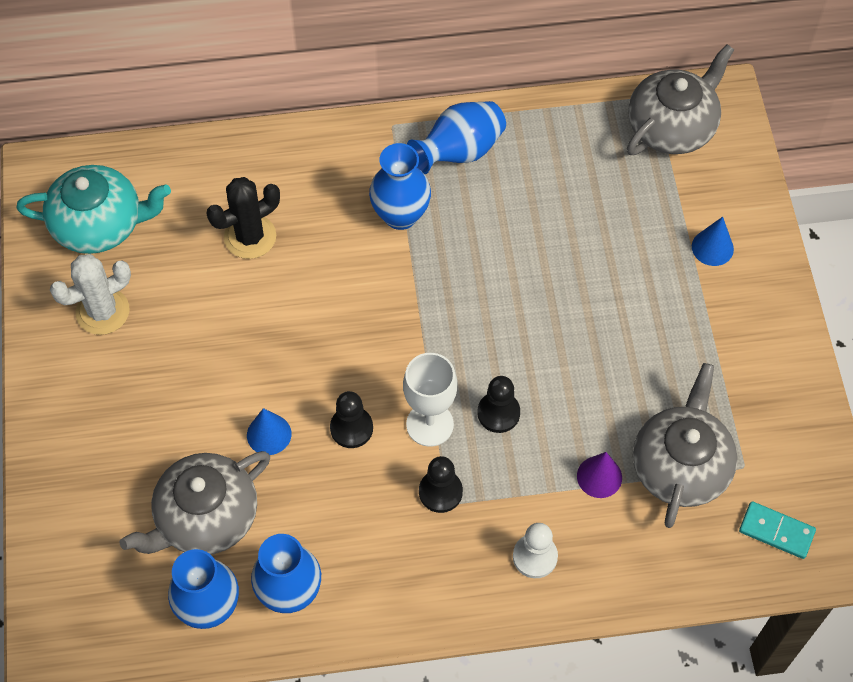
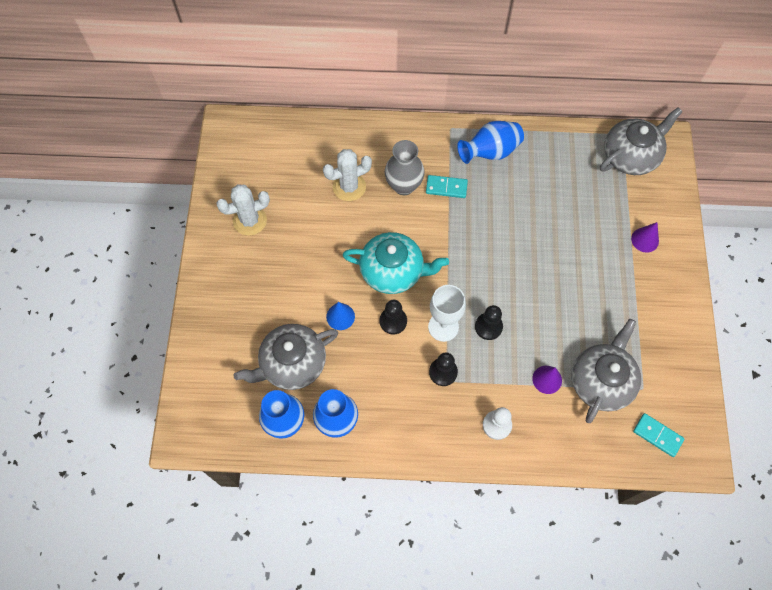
camera: 10 degrees right, 5 degrees up
turquoise teapot [16,165,171,254] -> turquoise teapot moved to [342,232,449,294]
black cactus [206,177,280,259] -> white cactus [323,149,372,201]
blue vase [369,143,431,230] -> turquoise domino [426,175,468,198]
blue cone [692,217,734,266] -> purple cone [631,222,659,253]
none -> grey vase [385,140,425,195]

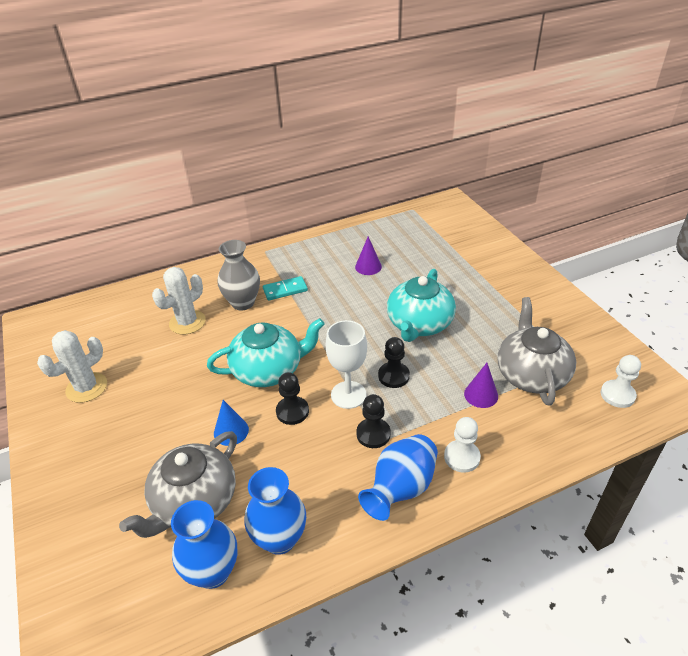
camera: 25 degrees left, 25 degrees down
blue vase [457,121,524,164] -> blue vase moved to [358,434,438,521]
grey teapot [600,107,683,175] -> none
purple cone [631,222,659,253] -> purple cone moved to [355,236,382,275]
turquoise domino [633,413,685,457] -> white pawn [601,355,641,408]
none -> turquoise teapot [387,269,456,342]

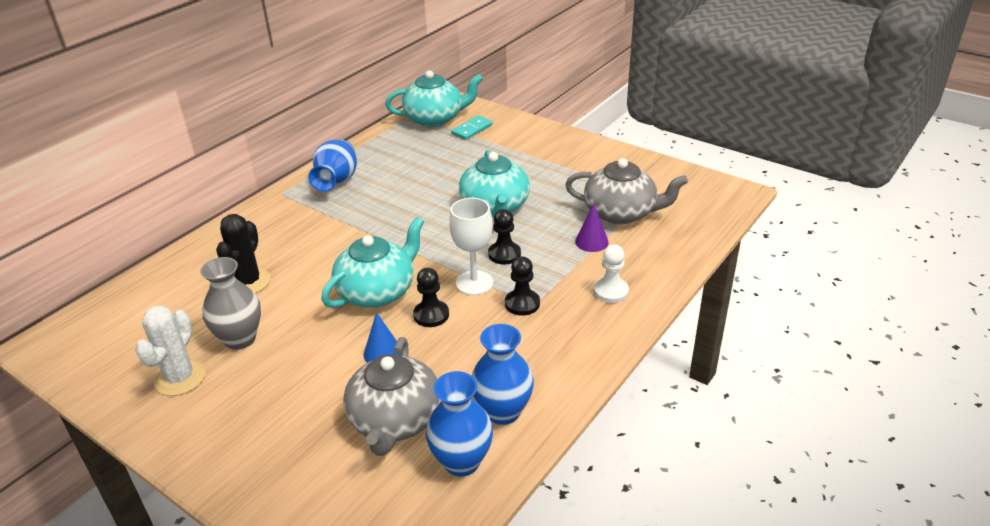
camera: 30 degrees left, 5 degrees down
white cactus [152,267,206,335] -> black cactus [216,214,271,293]
grey vase [218,240,260,310] -> grey vase moved to [200,257,261,350]
turquoise domino [263,276,308,301] -> turquoise domino moved to [451,115,493,140]
purple cone [355,236,382,275] -> none
blue vase [358,434,438,521] -> blue vase moved to [308,140,357,192]
grey teapot [497,297,576,406] -> grey teapot turned 135 degrees clockwise [565,158,688,224]
white pawn [601,355,641,408] -> none
none -> turquoise teapot [385,70,483,127]

